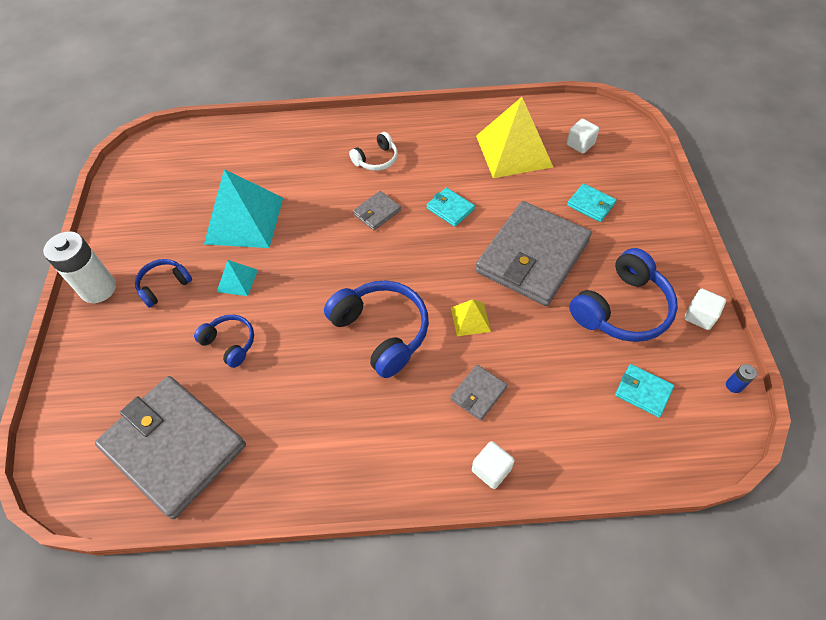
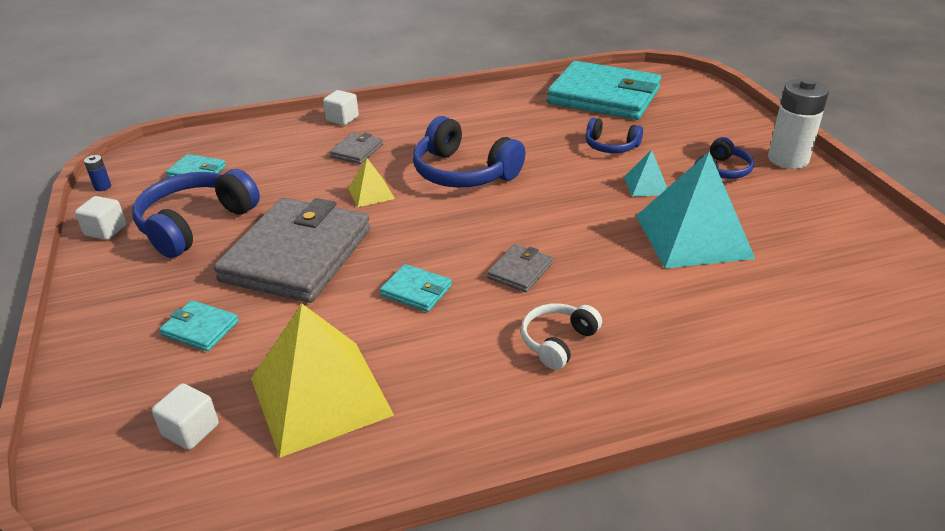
camera: 165 degrees right, 20 degrees down
grey wallet [95,376,246,519] -> turquoise wallet [547,61,661,120]

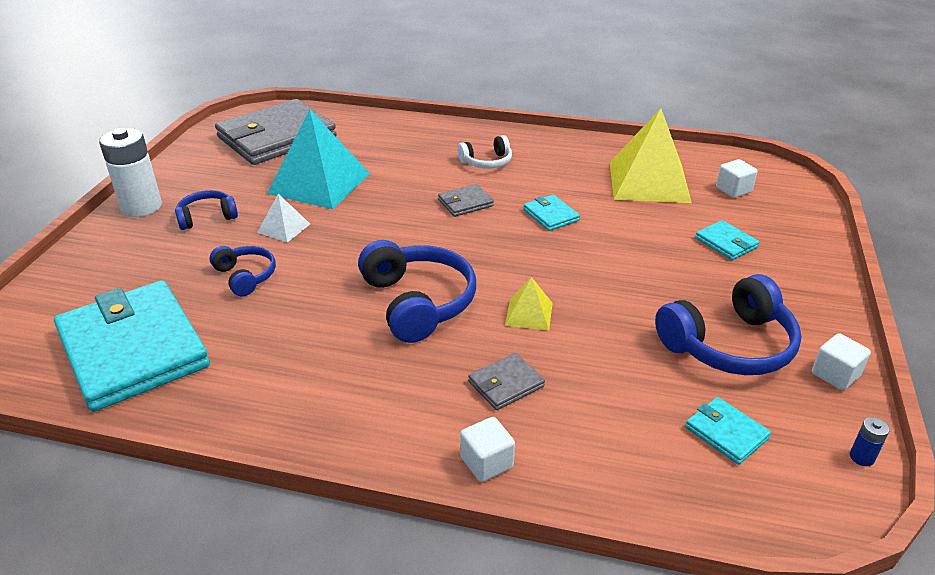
camera: 150 degrees left, 0 degrees up
grey wallet [214,198,371,303] -> grey wallet moved to [215,99,337,165]
turquoise pyramid [624,150,667,197] -> white pyramid [257,194,310,243]

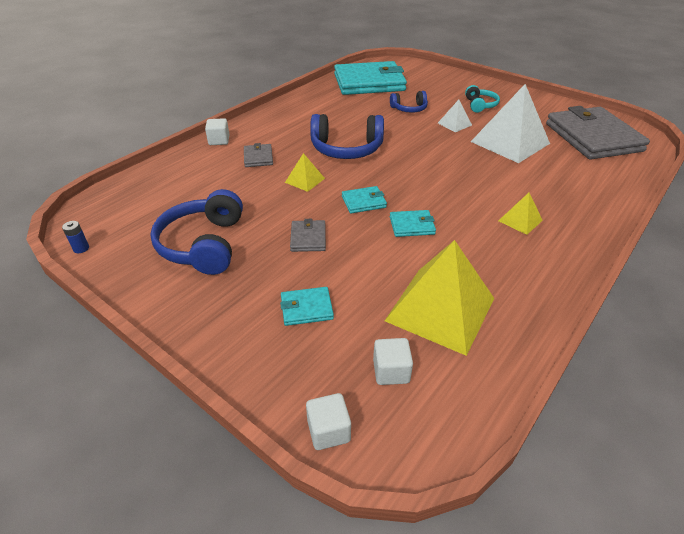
camera: 115 degrees right, 5 degrees up
white battery [99,128,162,217] -> none
blue headphones [175,190,238,230] -> turquoise headphones [465,85,500,113]
turquoise pyramid [267,110,370,209] -> white pyramid [471,84,550,163]
grey wallet [438,184,494,217] -> grey wallet moved to [290,219,326,252]
white headphones [458,135,512,169] -> yellow pyramid [498,193,543,235]
turquoise wallet [685,397,771,465] -> turquoise wallet moved to [342,186,387,213]
white cube [812,333,871,390] -> white cube moved to [306,393,351,450]

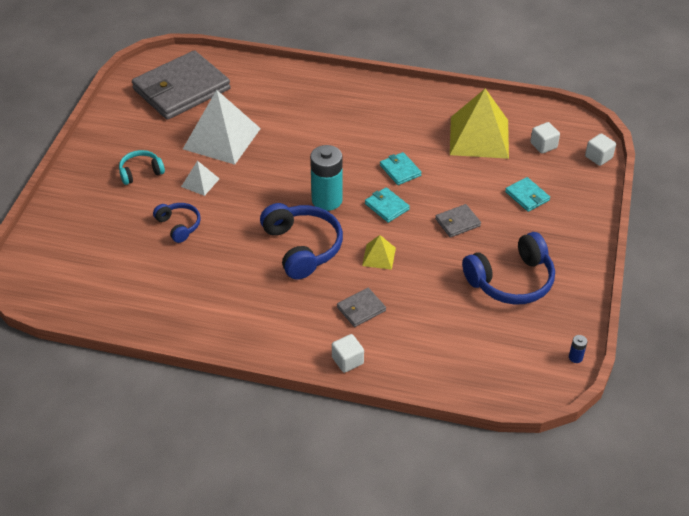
camera: 115 degrees left, 5 degrees up
turquoise wallet [334,61,407,95] -> none
yellow pyramid [498,193,543,235] -> none
none -> turquoise battery [310,145,343,211]

